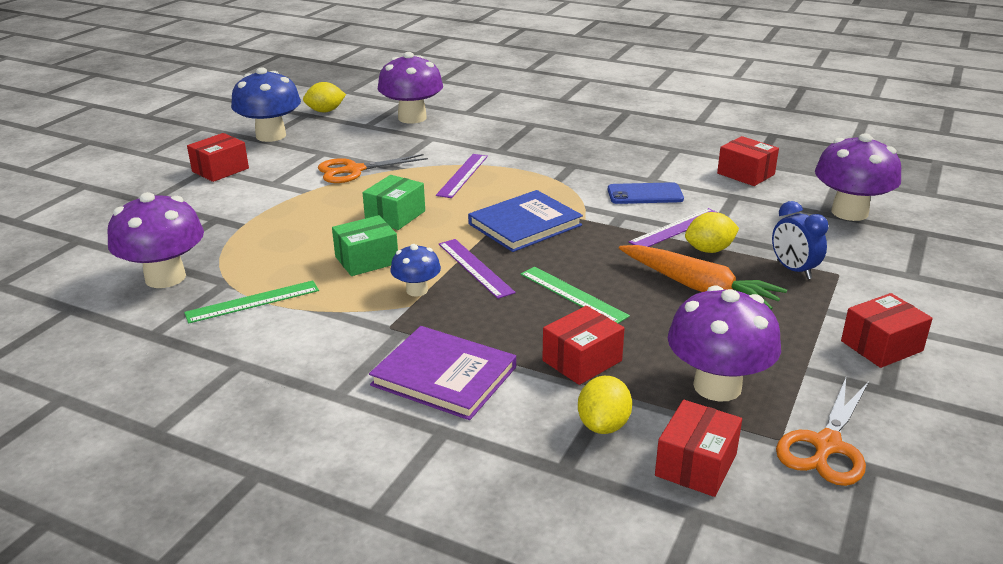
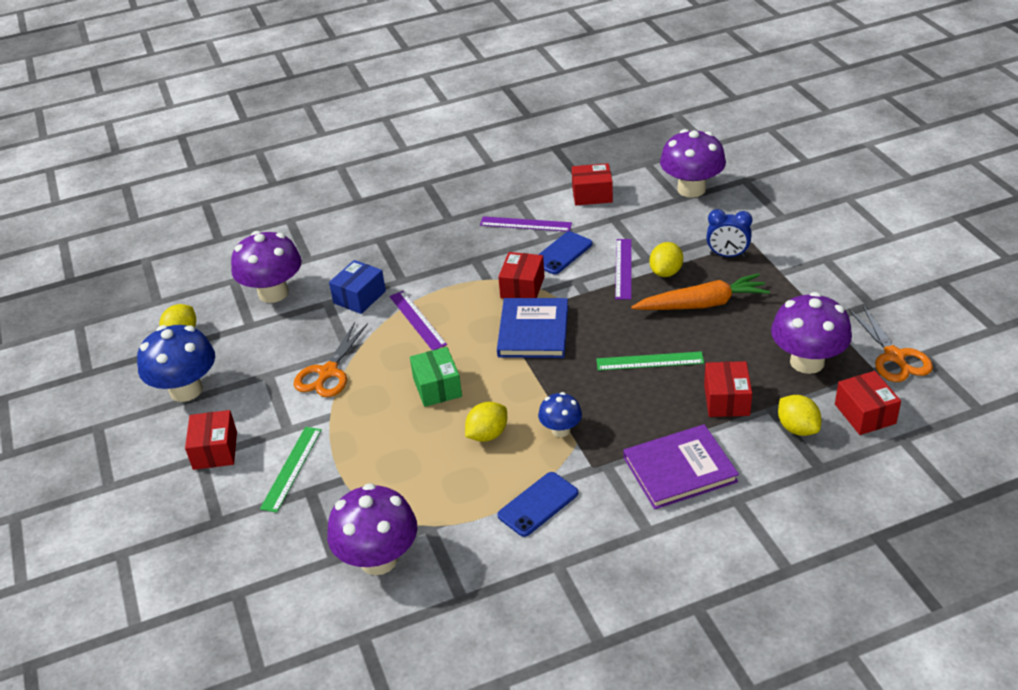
camera: 45 degrees left, 10 degrees up
green ruler [184,280,319,324] -> green ruler moved to [260,427,322,513]
green box [332,215,398,276] -> yellow lemon [465,402,507,442]
purple ruler [439,239,516,299] -> purple ruler moved to [480,216,572,232]
red box [841,293,933,368] -> red box moved to [498,252,544,299]
none -> blue box [329,260,386,314]
none -> blue phone [497,472,578,537]

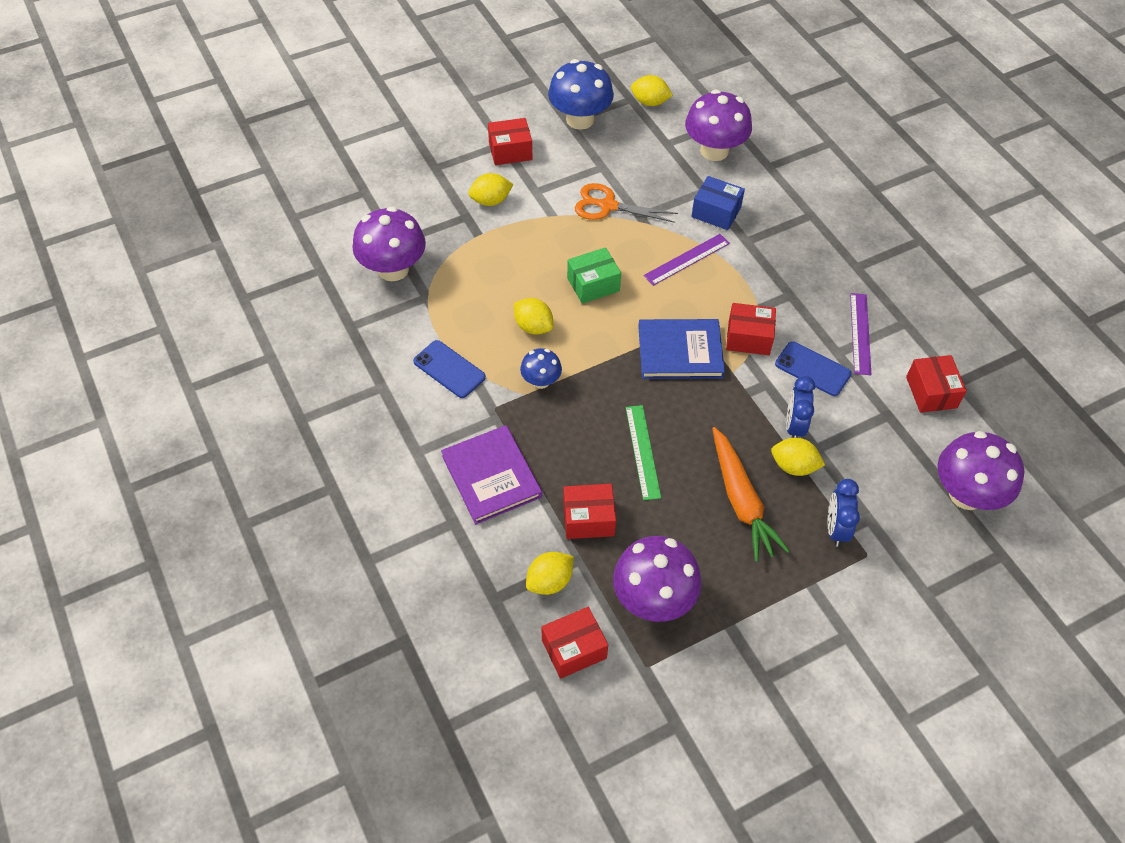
camera: 80 degrees right, 15 degrees up
green ruler [260,427,322,513] -> yellow lemon [468,173,513,206]
purple ruler [615,239,632,299] -> blue clock [786,376,815,438]
orange scissors [849,305,933,382] -> none

